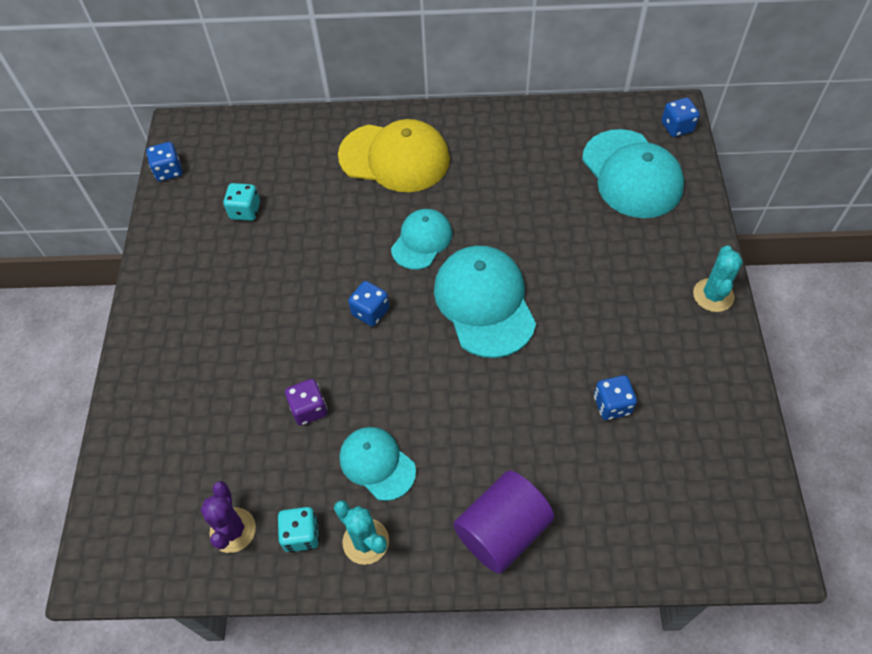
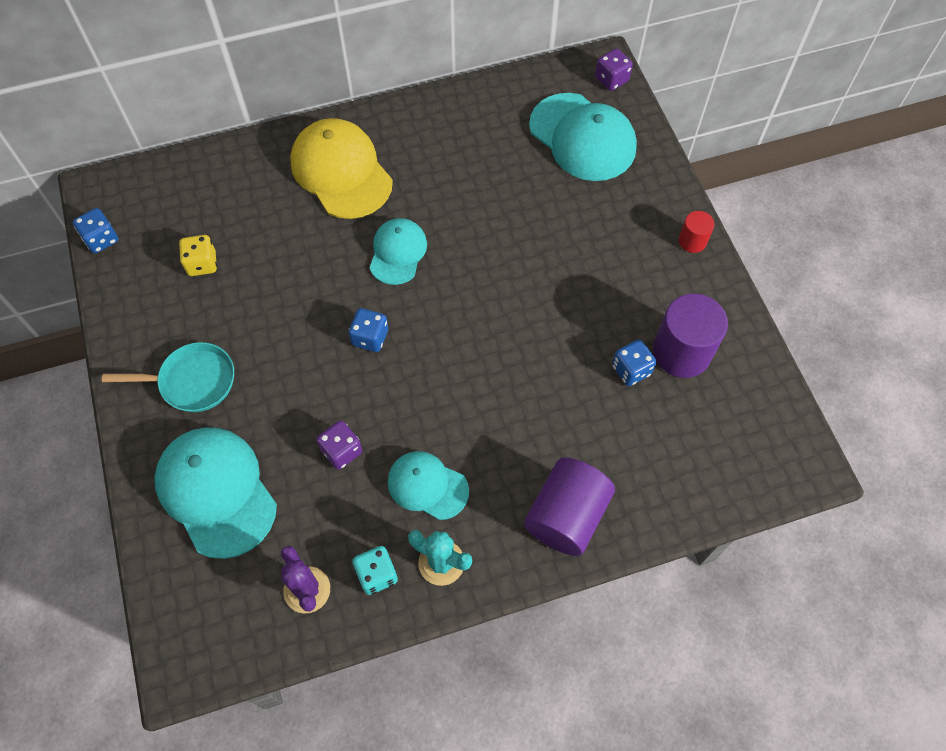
camera: 20 degrees left, 5 degrees up
turquoise dice [224,183,260,221] -> yellow dice [179,235,217,276]
yellow cap [338,119,450,192] -> yellow cap turned 120 degrees counterclockwise [290,118,393,219]
turquoise cap [434,246,536,358] -> turquoise cap moved to [154,427,277,559]
blue dice [661,98,700,137] -> purple dice [595,48,633,91]
turquoise cactus [693,245,743,312] -> red cylinder [679,211,714,253]
none -> turquoise pan [102,342,234,412]
none -> purple cylinder [653,293,728,378]

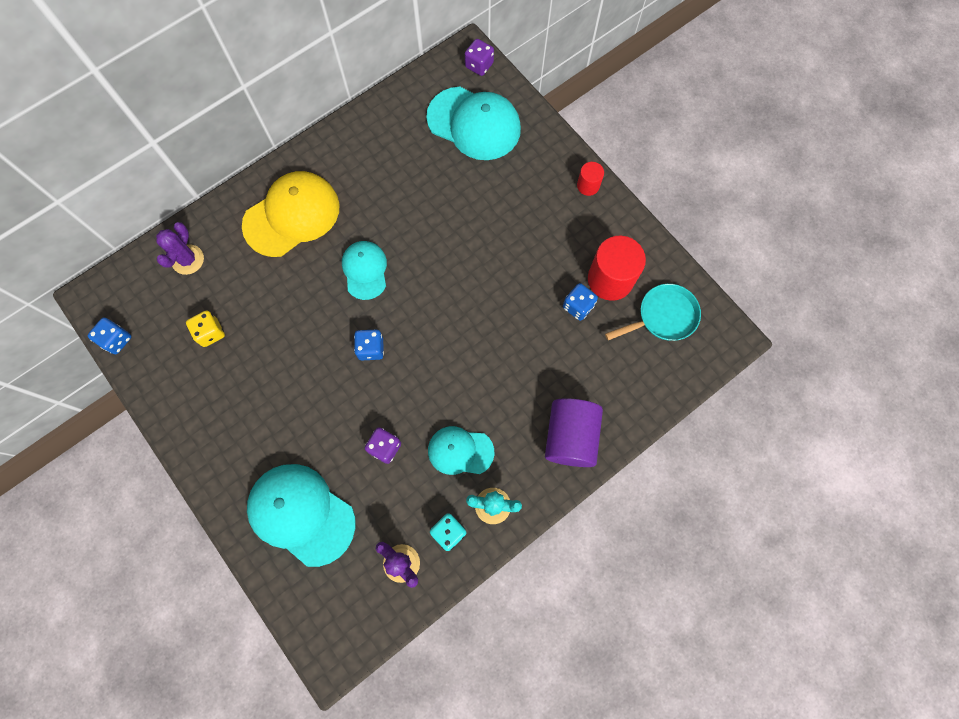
camera: 20 degrees left, 10 degrees up
turquoise pan [102,342,234,412] -> turquoise pan moved to [605,284,701,341]
yellow cap [290,118,393,219] -> yellow cap turned 105 degrees clockwise [242,171,340,257]
purple cylinder [653,293,728,378] -> red cylinder [588,236,646,301]
none -> purple cactus [156,222,204,275]

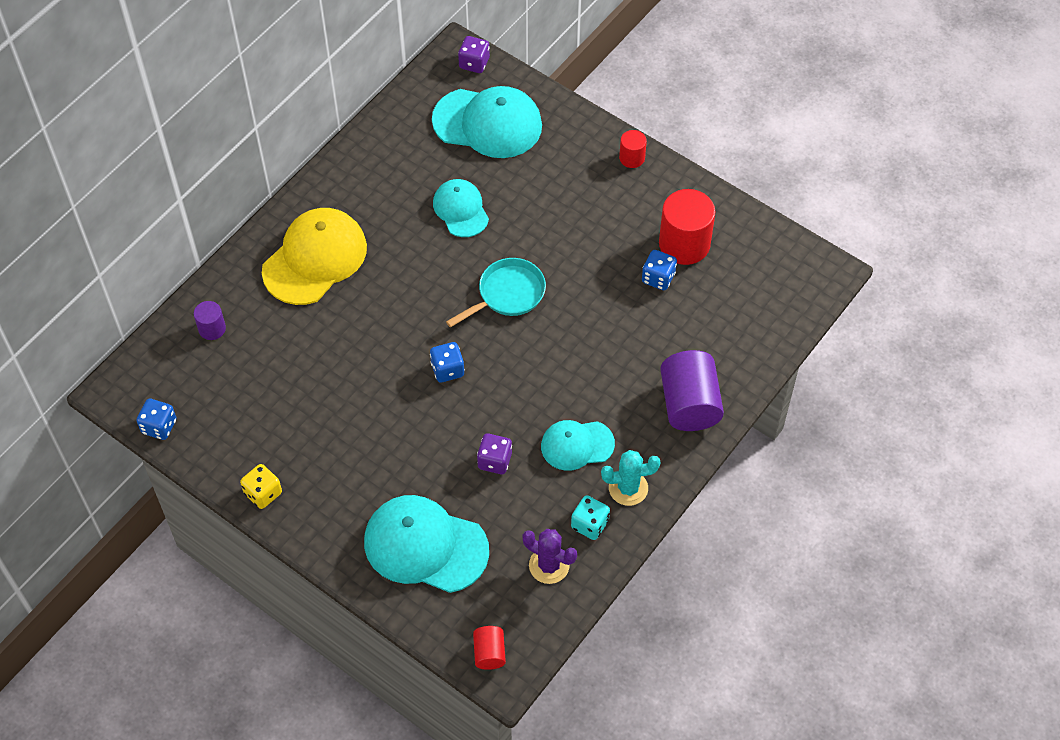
camera: 15 degrees left, 15 degrees down
purple cactus [156,222,204,275] -> purple cylinder [194,301,226,340]
yellow dice [186,311,225,347] -> yellow dice moved to [240,464,282,509]
turquoise cap [342,241,387,300] -> turquoise cap moved to [433,179,489,237]
turquoise pan [605,284,701,341] -> turquoise pan moved to [446,258,546,328]
none -> red cylinder [473,626,506,670]

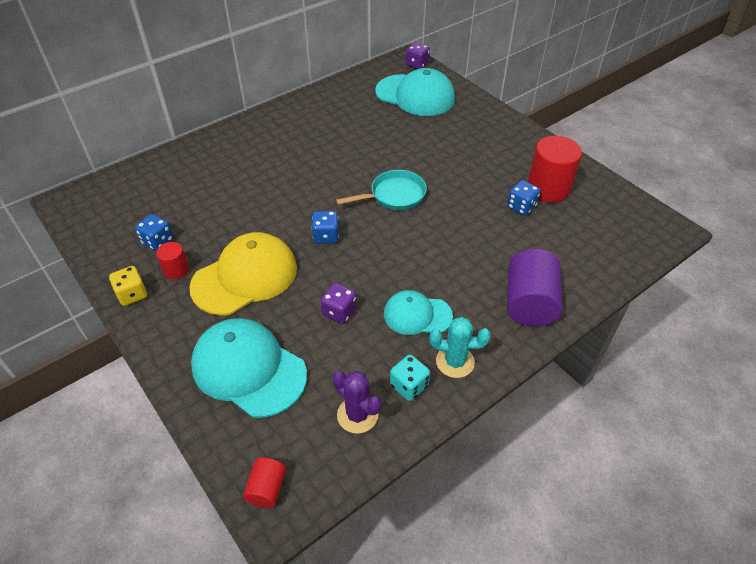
camera: 15 degrees right, 10 degrees down
blue dice [136,399,177,440] -> blue dice moved to [135,214,173,251]
purple cylinder [194,301,226,340] -> none
yellow cap [262,208,367,305] -> yellow cap moved to [189,232,297,315]
turquoise cap [433,179,489,237] -> none
red cylinder [619,130,647,168] -> red cylinder moved to [156,242,189,279]

